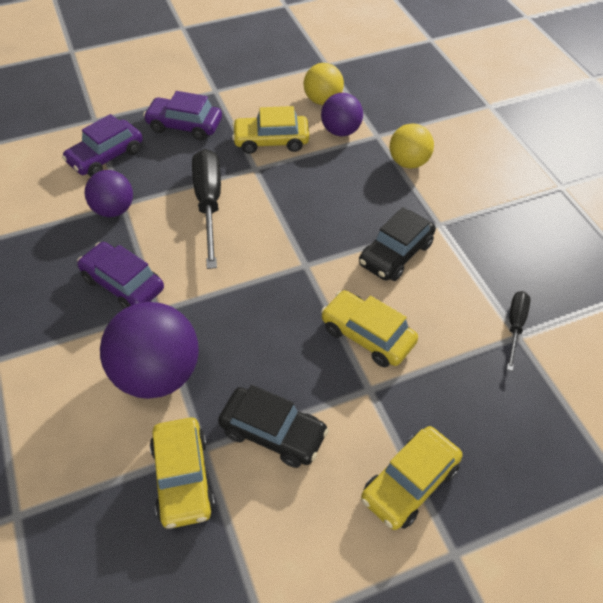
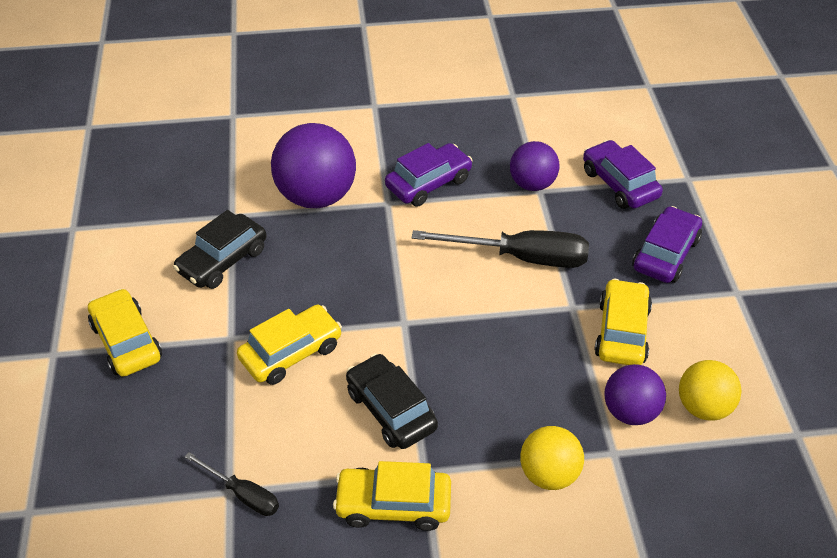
camera: 105 degrees right, 5 degrees down
yellow car [150,418,215,529] -> yellow car moved to [333,461,451,531]

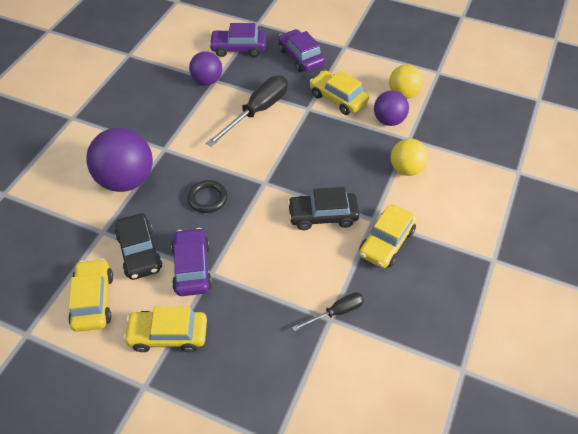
camera: 60 degrees left, 5 degrees up
yellow car [237,305,342,385] -> yellow car moved to [68,259,113,332]
purple car [385,143,473,207] -> purple car moved to [171,228,212,296]
none -> black ring [187,180,227,213]

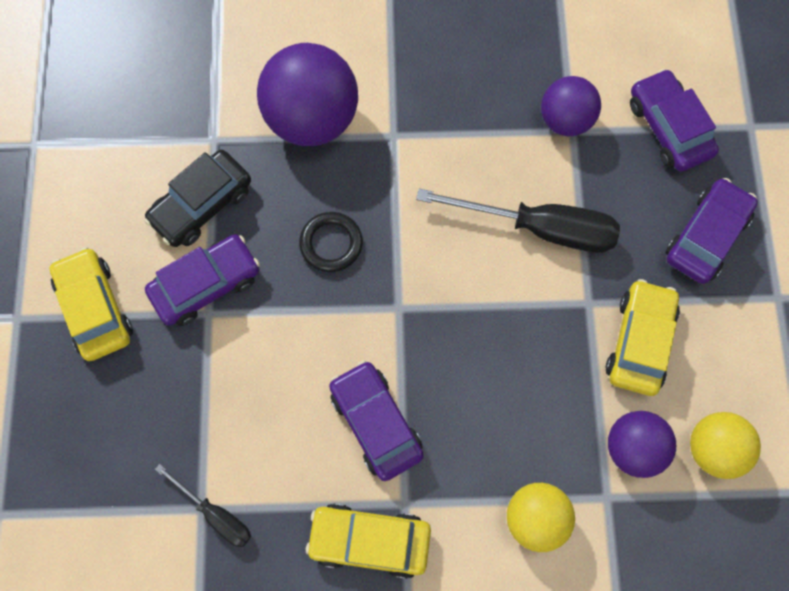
camera: 65 degrees right, 20 degrees up
yellow car [68,259,113,332] -> none
black car [287,187,360,230] -> purple car [329,360,424,481]

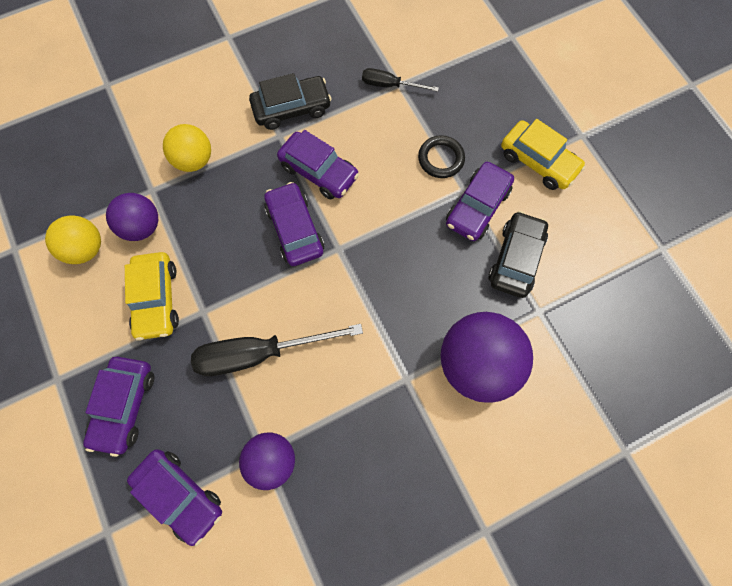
camera: 155 degrees right, 0 degrees up
black ring [299,212,363,272] -> black ring moved to [418,135,465,178]
yellow car [306,503,431,579] -> black car [249,73,332,130]
none -> purple car [264,182,324,266]

